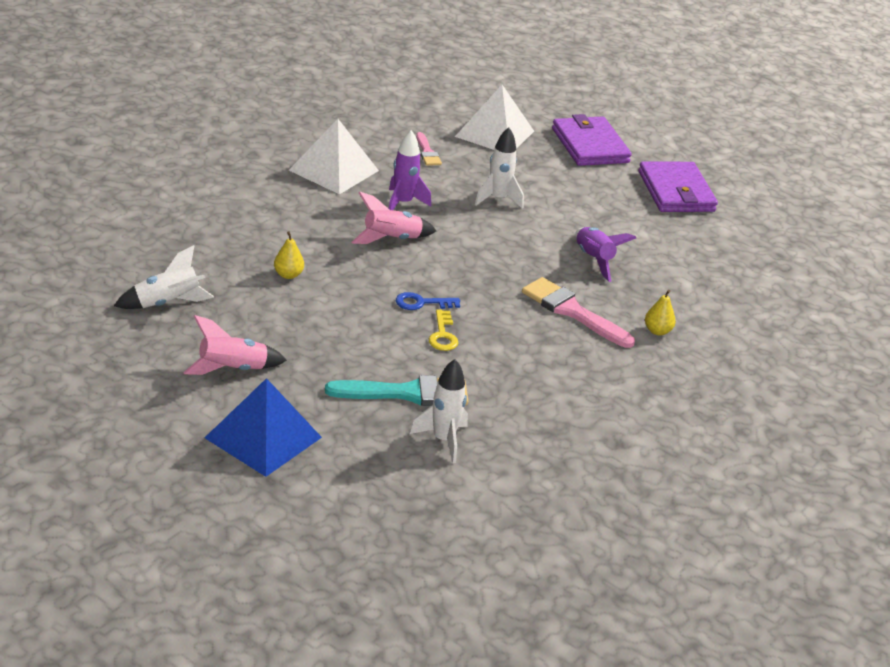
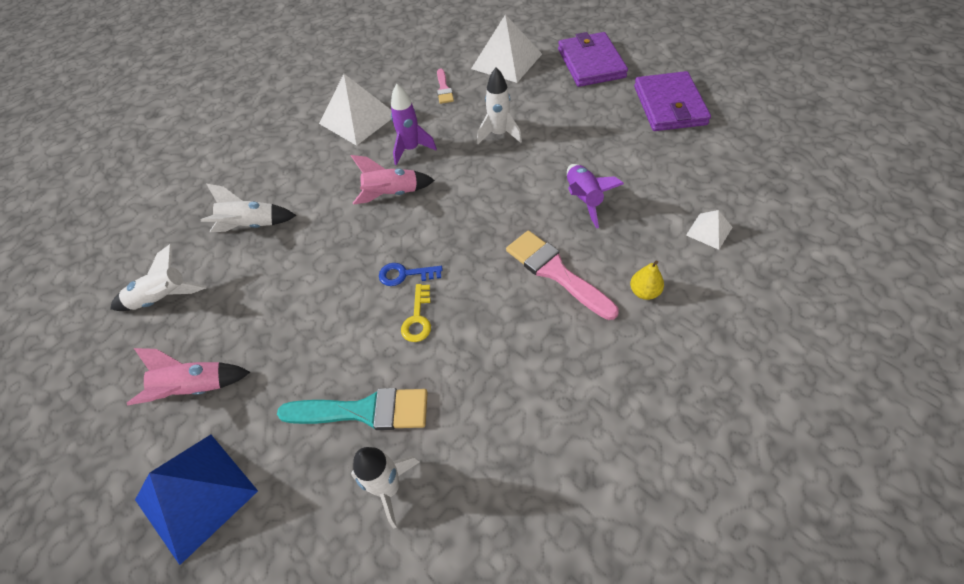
camera: 15 degrees right, 20 degrees up
yellow pear [274,231,304,279] -> none
none -> white rocket [201,184,297,232]
none -> white pyramid [686,210,733,250]

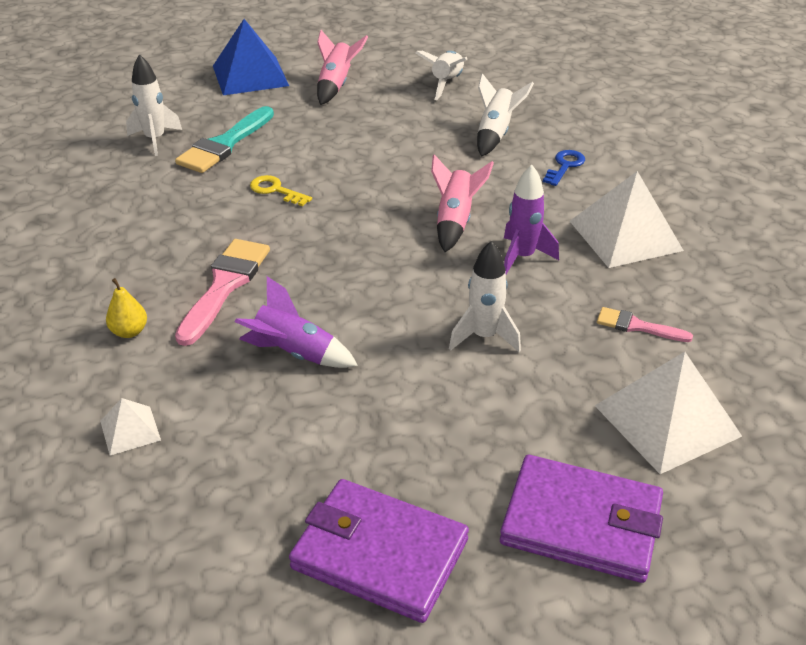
camera: 115 degrees right, 15 degrees down
blue key [379,263,443,286] -> blue key moved to [543,150,585,186]
pink brush [506,230,619,320] -> pink brush turned 60 degrees counterclockwise [175,239,270,346]

